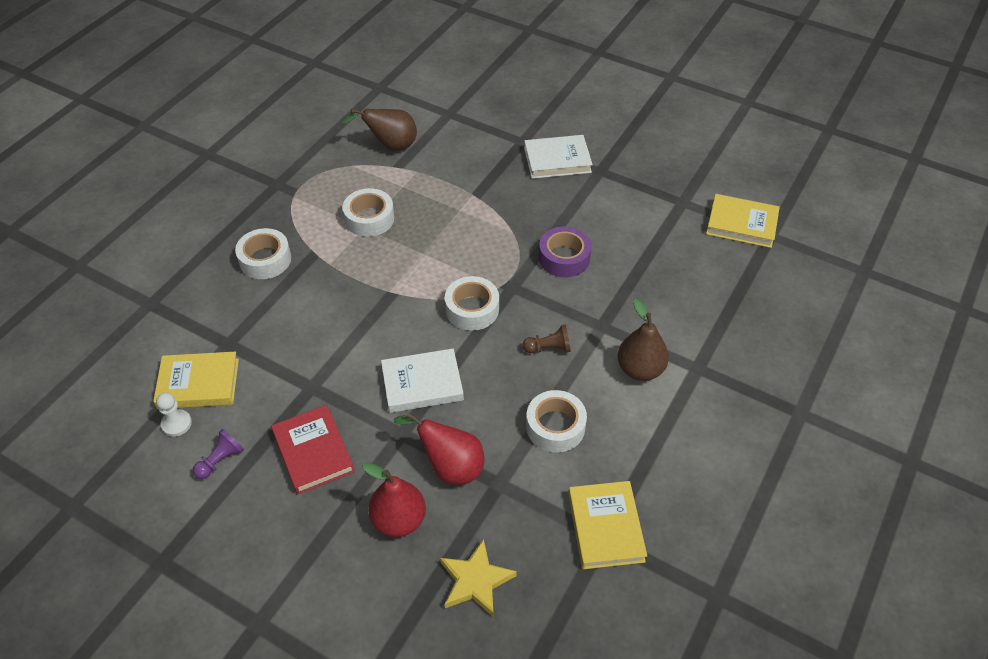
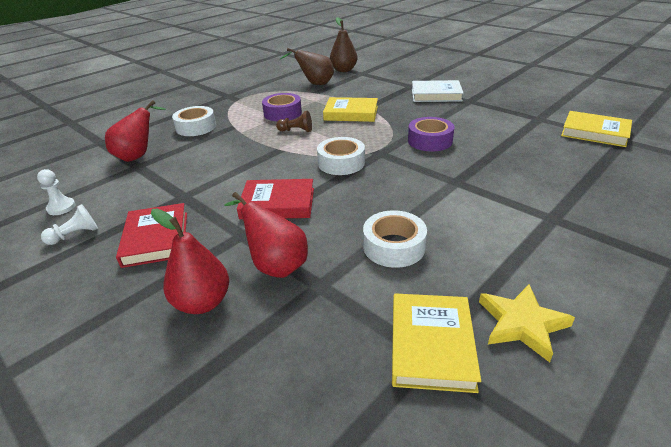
camera: 15 degrees right, 15 degrees down
yellow book [153,352,239,409] -> yellow book moved to [323,97,378,122]
purple pawn [193,429,244,479] -> white pawn [41,204,98,245]
white tape [343,188,394,237] -> purple tape [262,93,302,121]
white book [381,349,464,413] -> red book [237,179,314,219]
yellow star [440,539,517,616] -> yellow star moved to [479,284,575,362]
brown pawn [523,324,571,353] -> brown pawn moved to [276,111,312,132]
brown pear [617,299,669,381] -> brown pear moved to [330,17,358,72]
none -> red pear [105,100,166,162]

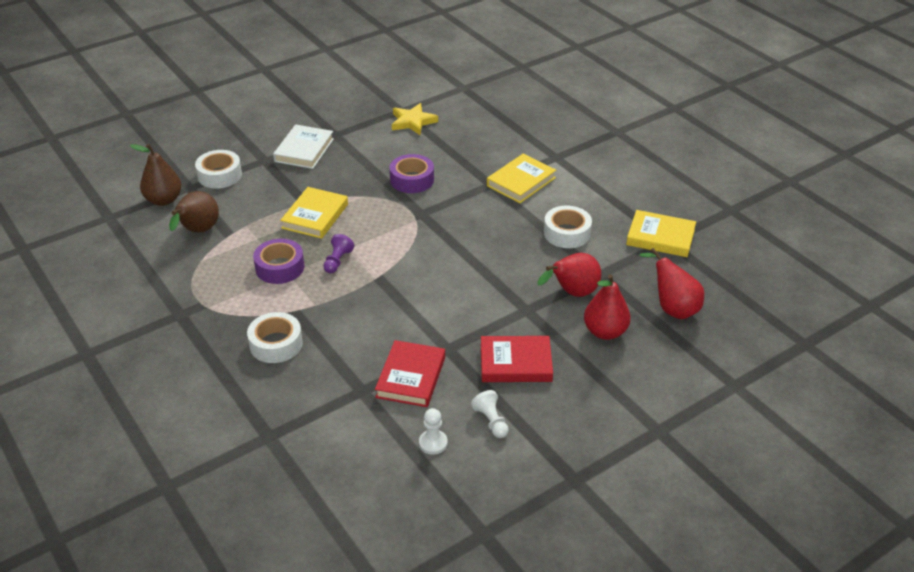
camera: 80 degrees left, 5 degrees up
red pear [105,100,166,162] -> red pear moved to [639,248,704,319]
red book [237,179,314,219] -> red book moved to [375,340,445,407]
brown pawn [276,111,312,132] -> purple pawn [323,234,354,273]
white tape [317,137,365,175] -> white tape moved to [195,150,242,189]
yellow star [479,284,575,362] -> yellow star moved to [392,103,438,135]
yellow book [561,111,632,147] -> yellow book moved to [487,154,556,203]

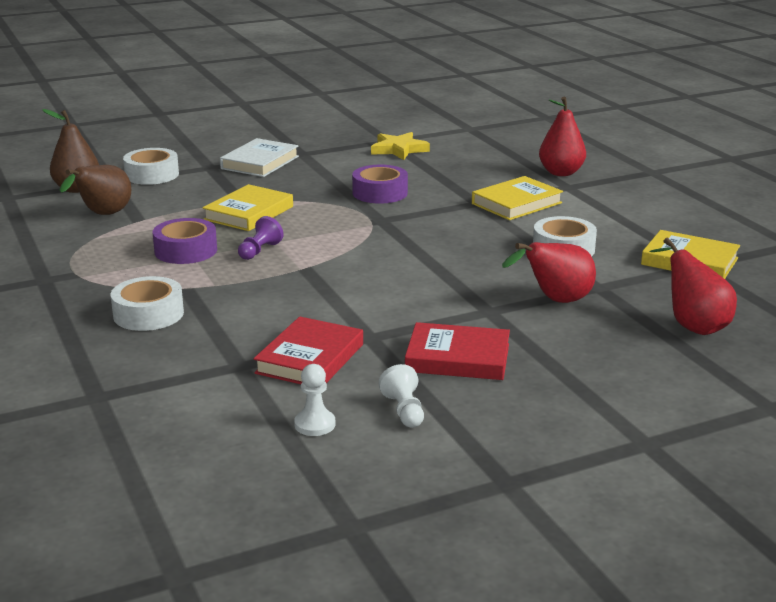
camera: 10 degrees right, 15 degrees down
red pear [584,274,631,340] -> red pear moved to [539,97,586,176]

